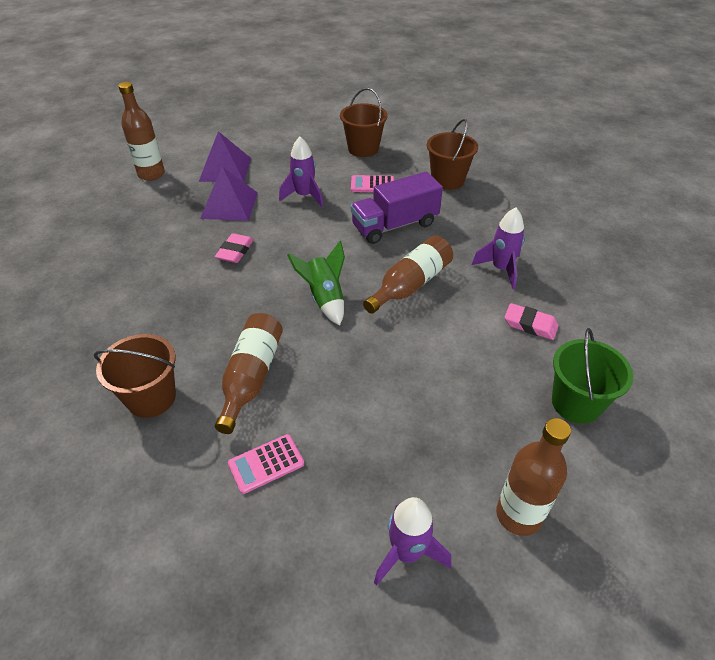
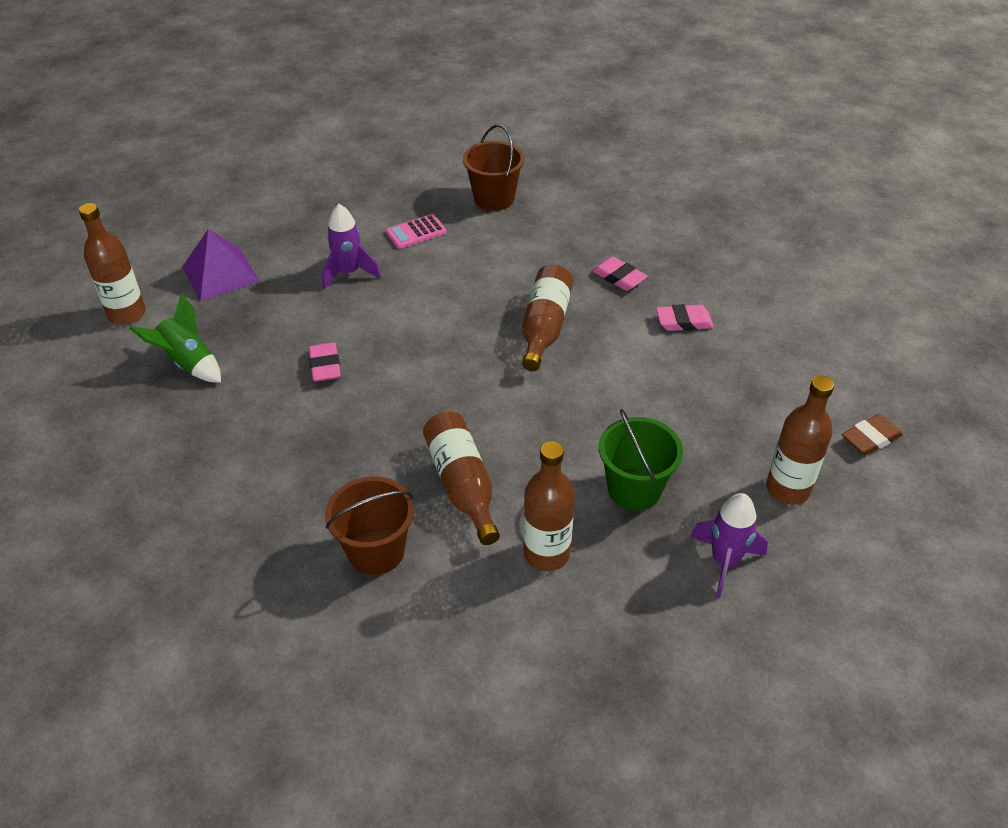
camera: 30 degrees left, 0 degrees up
purple pyramid [200,166,258,221] -> none
pink calculator [228,434,304,494] -> brown bottle [523,441,575,571]
green rocket [287,241,345,325] -> green rocket moved to [129,293,221,383]
brown bucket [340,88,388,157] -> none
purple truck [351,172,443,244] -> none
purple rocket [472,208,525,289] -> pink eraser [592,257,648,291]
green bucket [552,328,633,424] -> green bucket moved to [599,409,683,511]
none -> brown eraser [842,414,903,455]

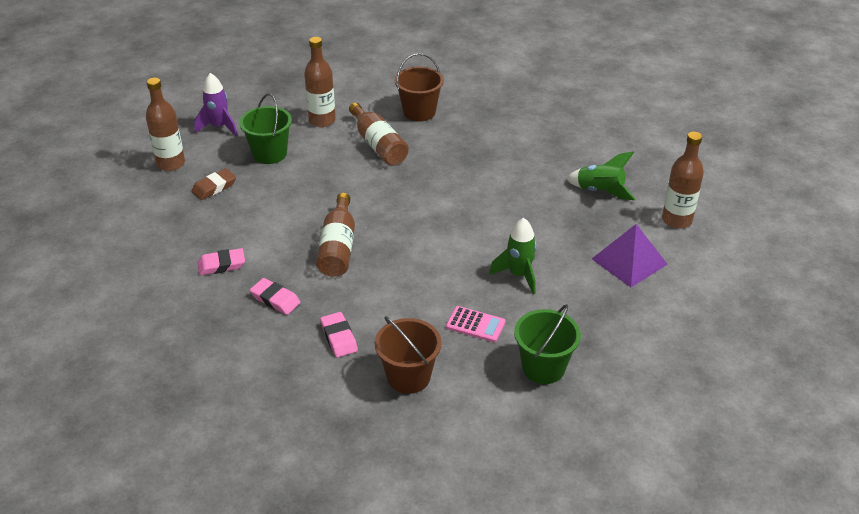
camera: 170 degrees right, 5 degrees down
pink eraser [309,343,341,382] -> pink eraser moved to [320,312,358,357]
purple rocket [322,204,381,290] -> green rocket [489,218,537,294]
pink calculator [386,214,447,249] -> pink calculator turned 60 degrees clockwise [446,306,506,342]
brown eraser [842,414,903,455] -> brown eraser moved to [192,168,236,200]
none -> green bucket [514,304,581,384]

